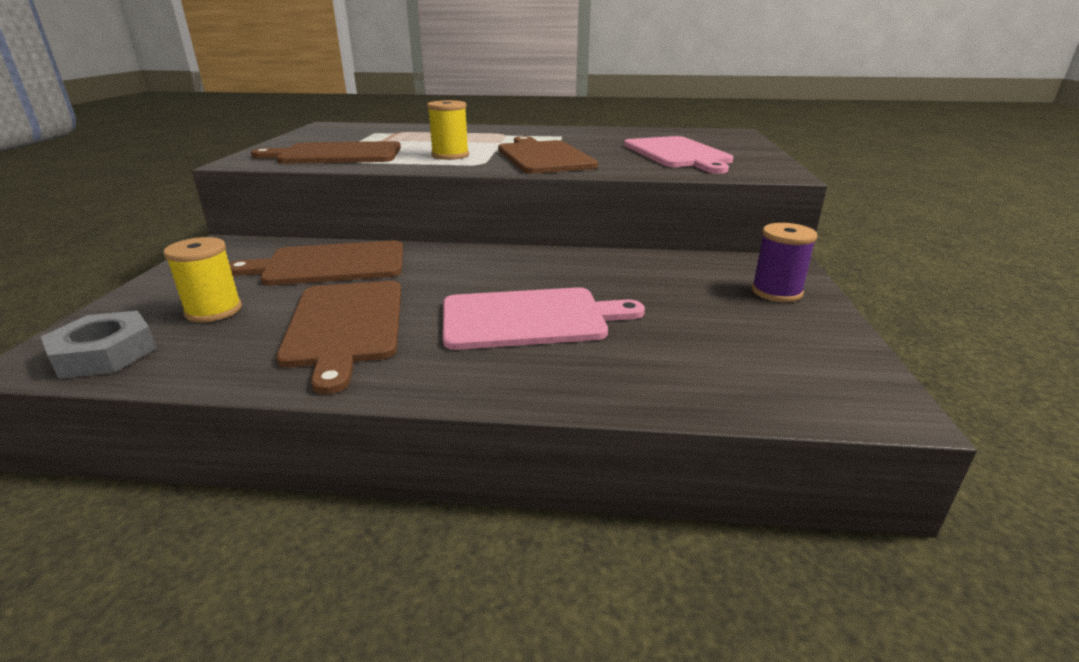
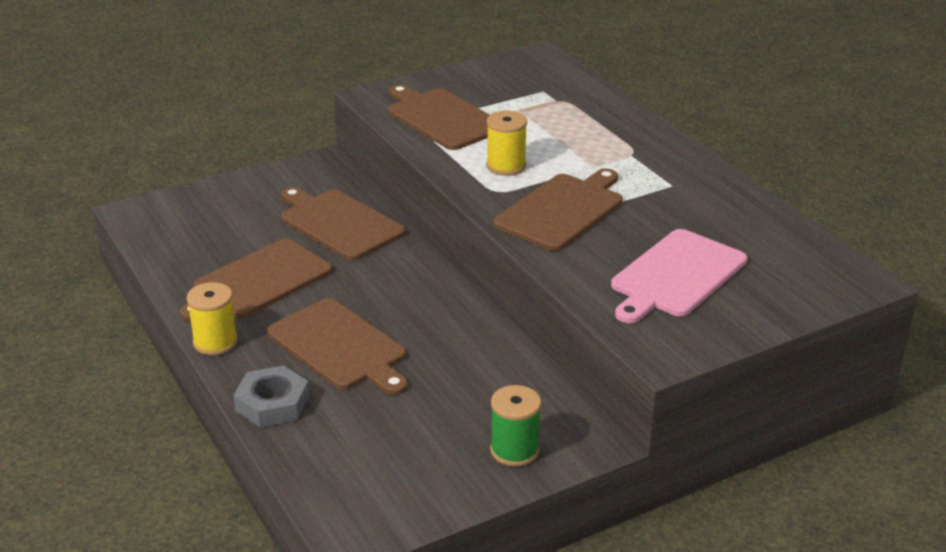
camera: 55 degrees right, 5 degrees up
grey nut [41,311,157,379] -> grey nut moved to [233,365,309,428]
yellow spool [164,237,242,322] -> yellow spool moved to [187,282,238,355]
pink cutting board [443,288,645,350] -> brown cutting board [267,298,408,395]
purple spool [752,223,818,302] -> green spool [490,385,541,467]

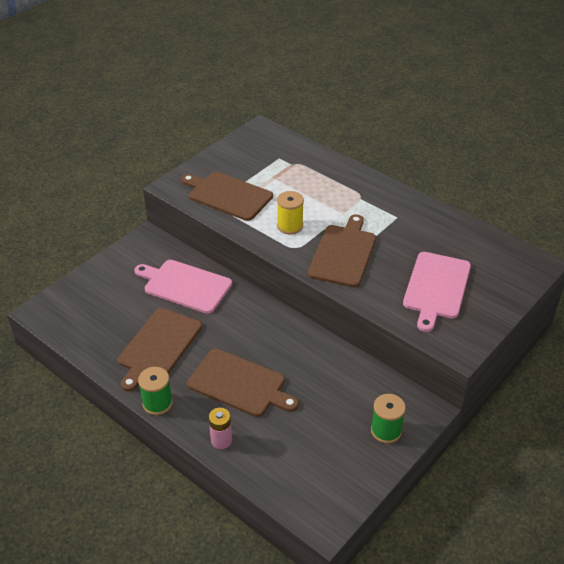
camera: 20 degrees left, 10 degrees up
yellow spool [187,282,238,355] -> green spool [138,367,173,415]
grey nut [233,365,309,428] -> pink battery [209,408,232,449]
brown cutting board [281,187,405,260] -> pink cutting board [134,260,232,314]

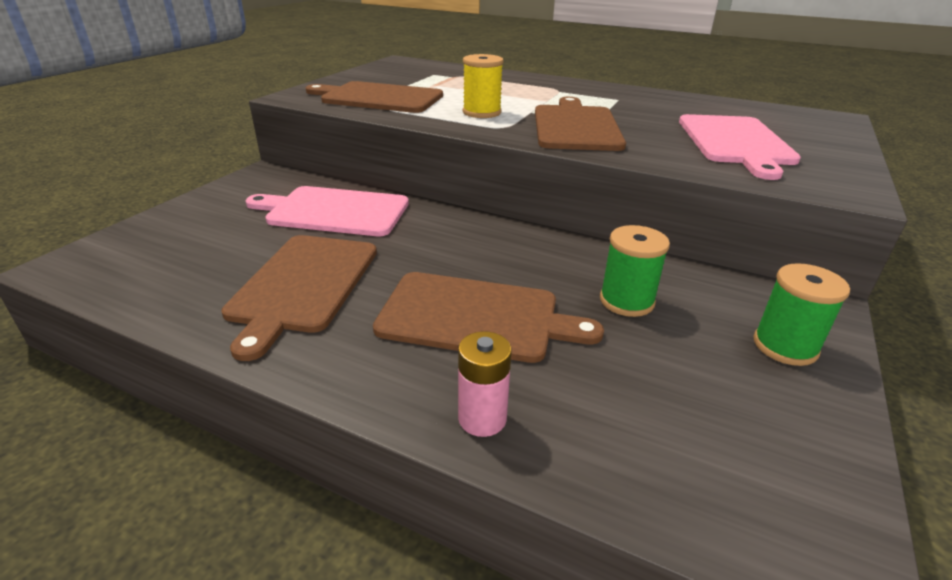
camera: 15 degrees left, 10 degrees down
green spool [138,367,173,415] -> green spool moved to [600,225,670,317]

